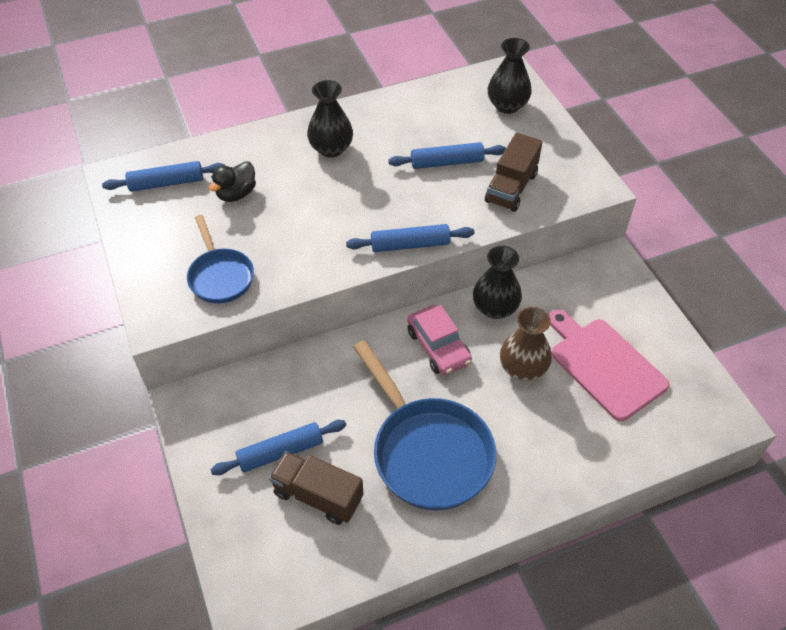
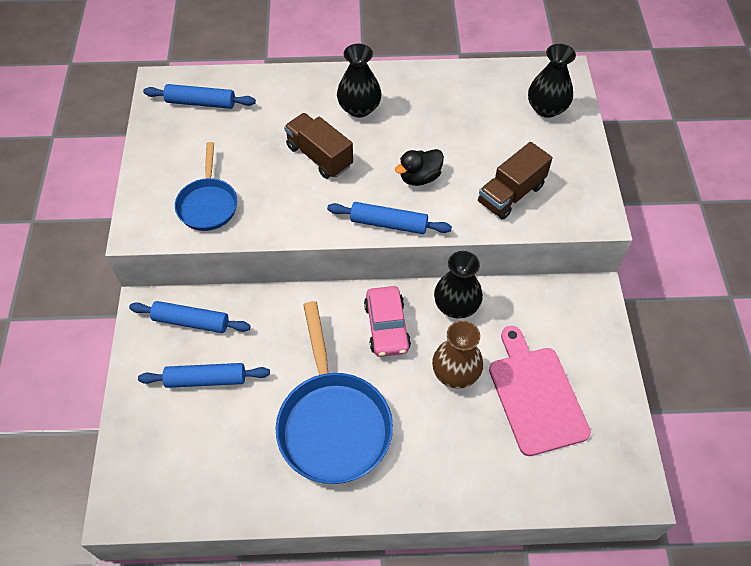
camera: 20 degrees right, 5 degrees up
black duck [209,161,256,202] -> black duck moved to [395,149,444,186]
brown truck [269,451,363,525] -> brown truck moved to [284,113,353,179]
blue rolling pin [388,142,506,169] -> blue rolling pin moved to [129,301,251,333]

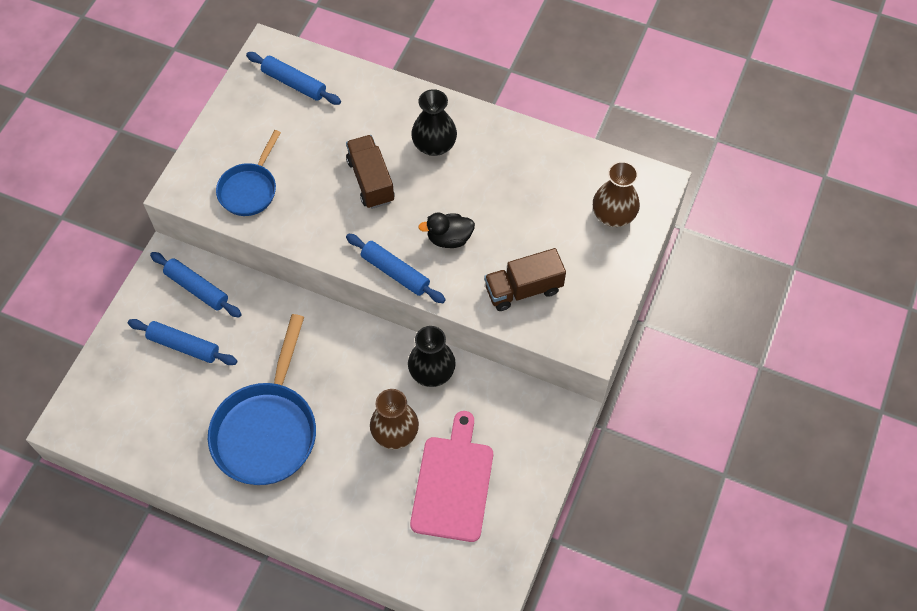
camera: 25 degrees right, 5 degrees up
pink car [364,286,411,357] -> none
black vase [528,44,576,118] -> brown vase [593,161,640,227]

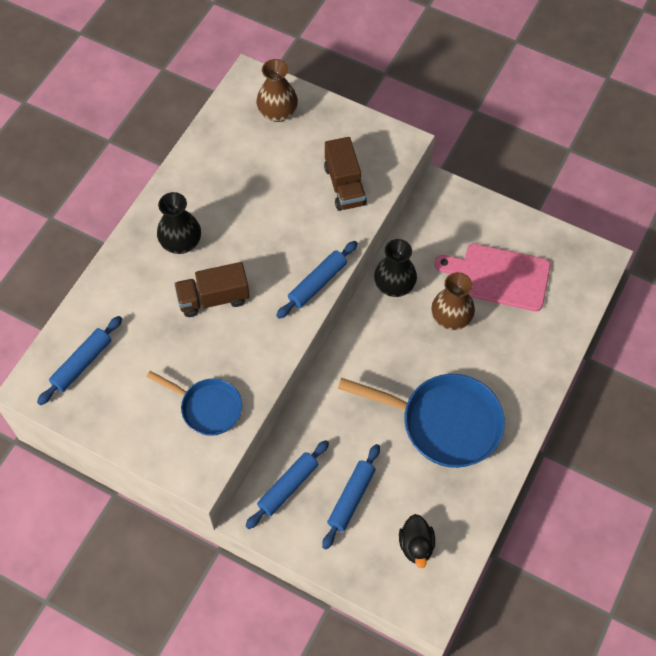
camera: 85 degrees left, 0 degrees up
black duck [418,213,475,248] -> black duck moved to [399,514,435,568]

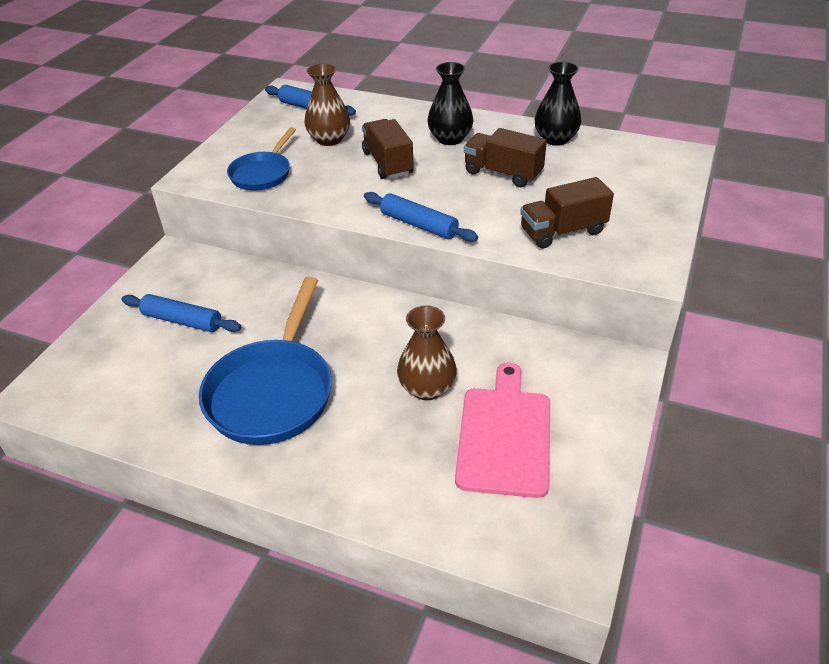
camera: 85 degrees right, 20 degrees down
blue rolling pin [246,440,329,529] -> none
brown vase [256,59,298,122] -> brown vase moved to [304,63,350,146]
black vase [374,239,417,297] -> black vase moved to [535,62,581,146]
black duck [399,514,435,568] -> none
none -> brown truck [464,128,547,187]

